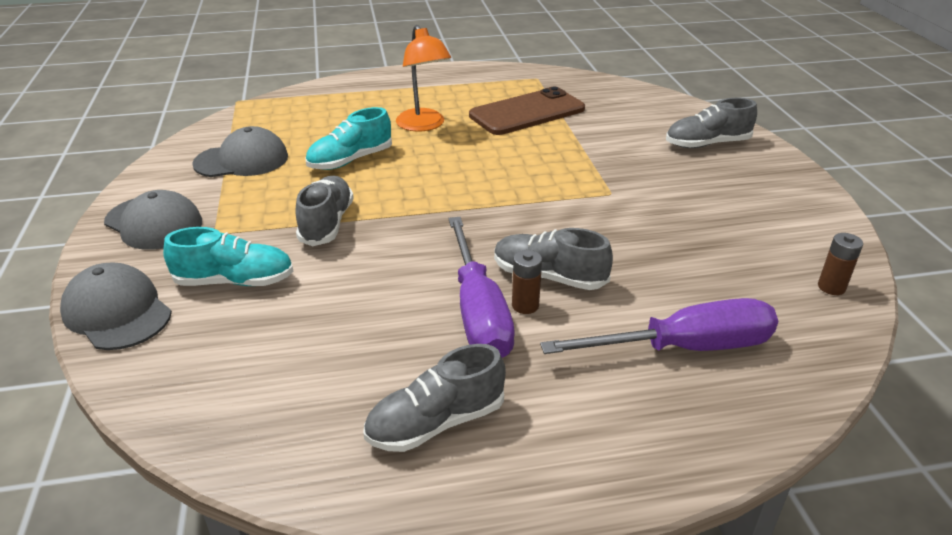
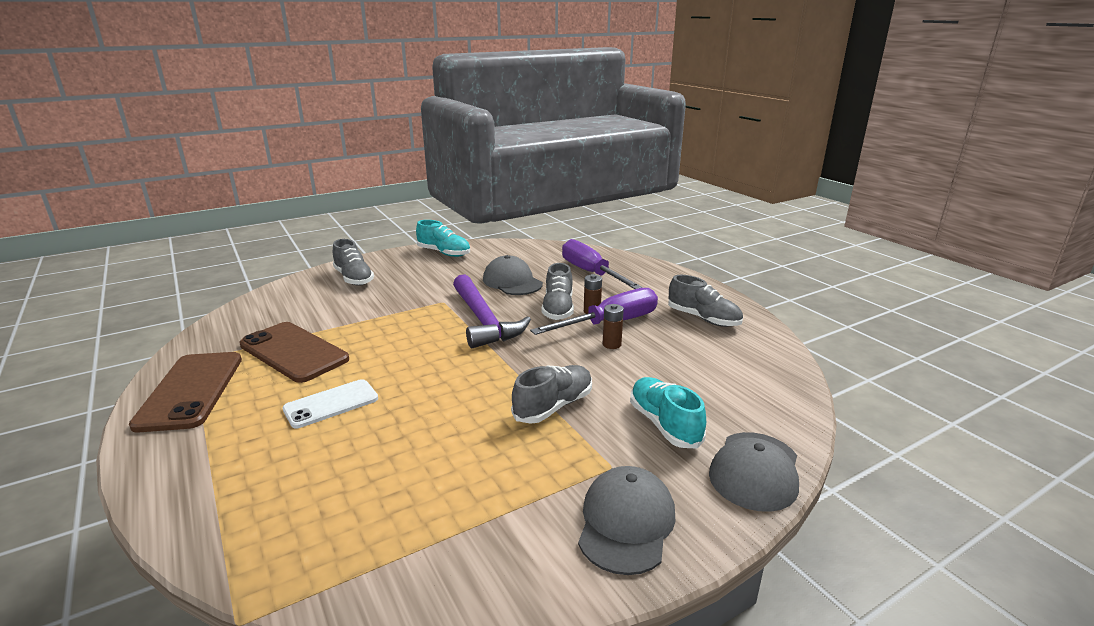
camera: 110 degrees left, 10 degrees down
grey cap [192,126,288,177] -> grey cap moved to [483,255,543,295]
grey shoe [295,176,354,246] -> grey shoe turned 150 degrees clockwise [511,365,592,424]
turquoise shoe [305,107,392,170] -> turquoise shoe moved to [416,220,470,257]
orange lamp [396,25,451,131] -> white phone [282,379,378,428]
brown battery [818,233,863,295] -> brown battery moved to [603,304,624,349]
none -> brown phone [129,352,242,432]
none -> purple hammer [453,274,531,348]

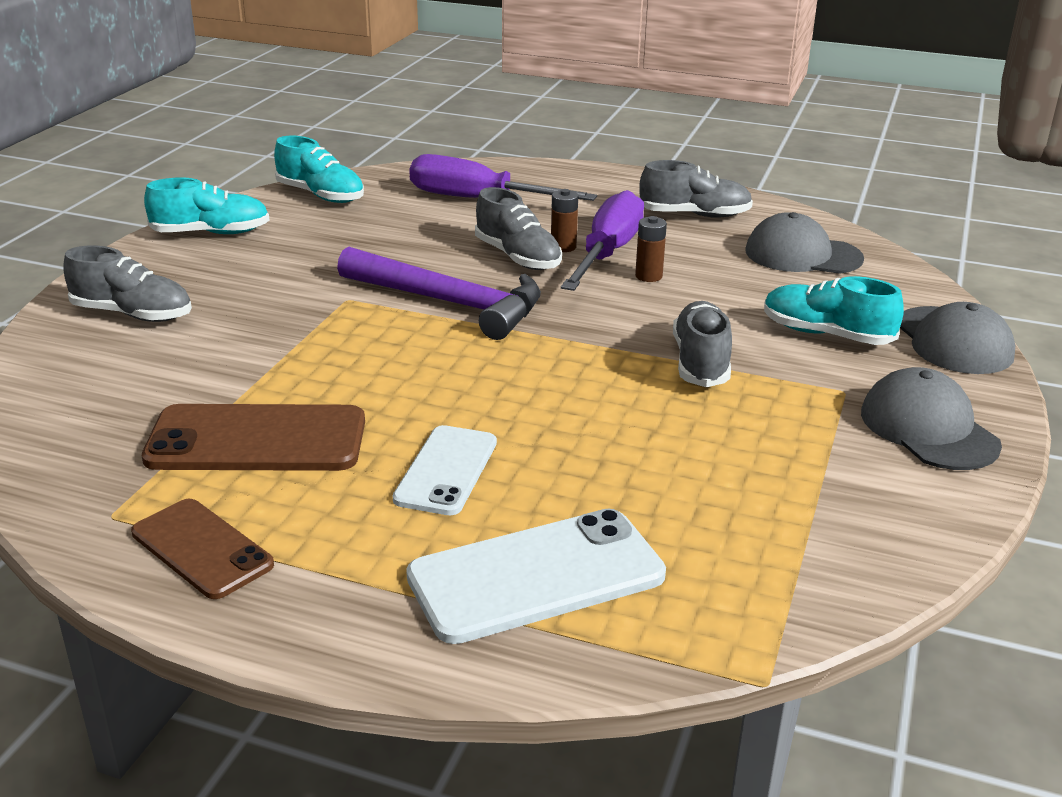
camera: 40 degrees left, 5 degrees up
brown phone [129,352,242,432] -> brown phone [131,499,274,599], size x0.64
grey cap [483,255,543,295] -> grey cap moved to [745,212,864,274]
none -> turquoise shoe [274,136,364,203]
none -> white phone [406,509,666,644]

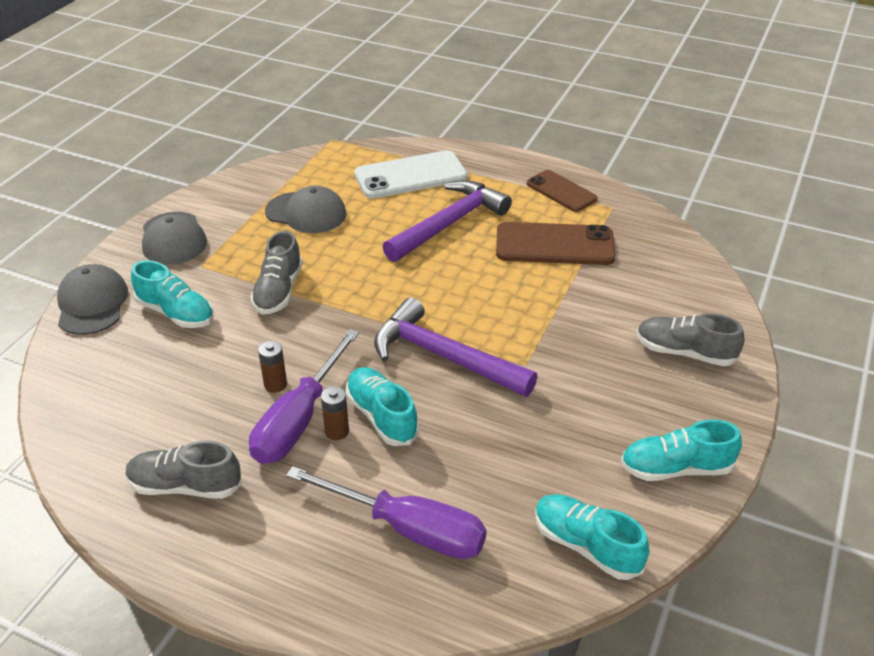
camera: 175 degrees left, 10 degrees up
white phone [393,425,497,515] -> purple hammer [383,180,512,262]
grey shoe [475,187,562,270] -> turquoise shoe [346,367,419,446]
grey cap [745,212,864,274] -> grey cap moved to [265,185,346,233]

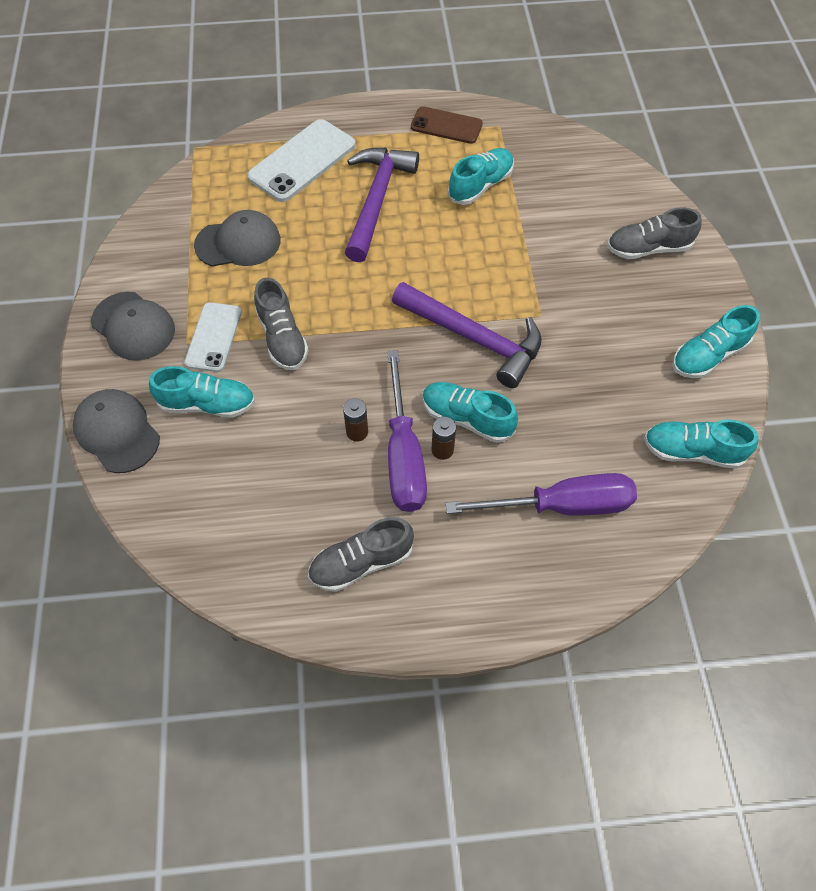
camera: 30 degrees left, 20 degrees up
purple hammer [374,297,538,397] -> purple hammer turned 150 degrees counterclockwise [392,282,542,388]
brown phone [496,222,616,265] -> turquoise shoe [448,148,514,205]
none -> white phone [184,302,242,372]

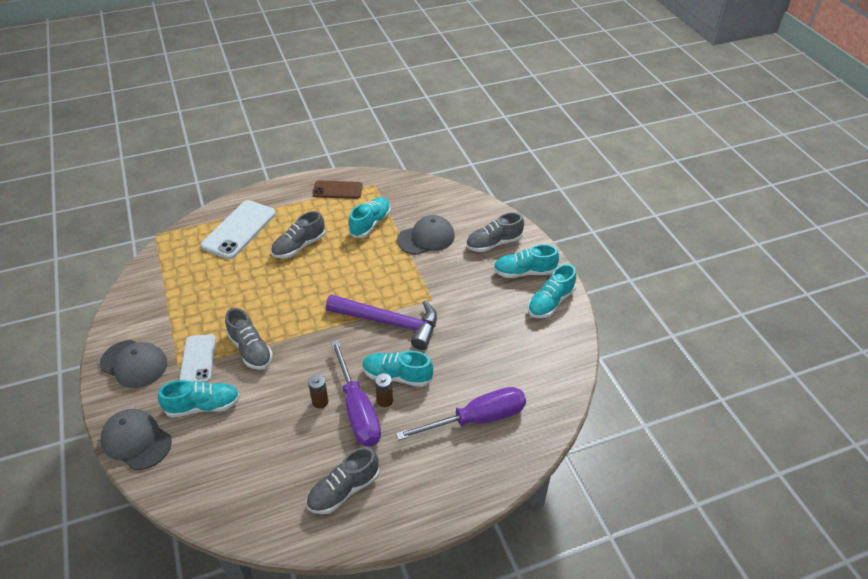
camera: 15 degrees left, 15 degrees down
grey cap [194,210,281,267] -> grey cap moved to [397,215,455,255]
purple hammer [345,148,419,262] -> grey shoe [271,211,326,258]
turquoise shoe [644,420,759,469] -> turquoise shoe moved to [493,244,559,278]

